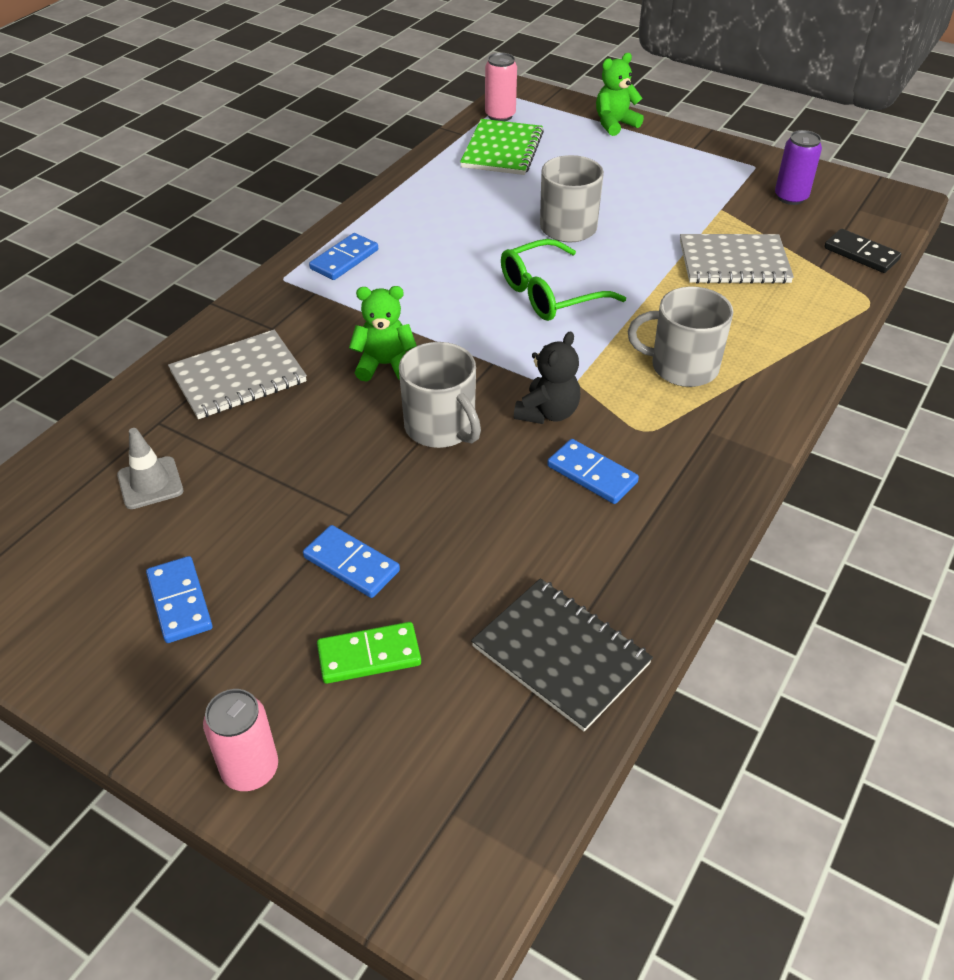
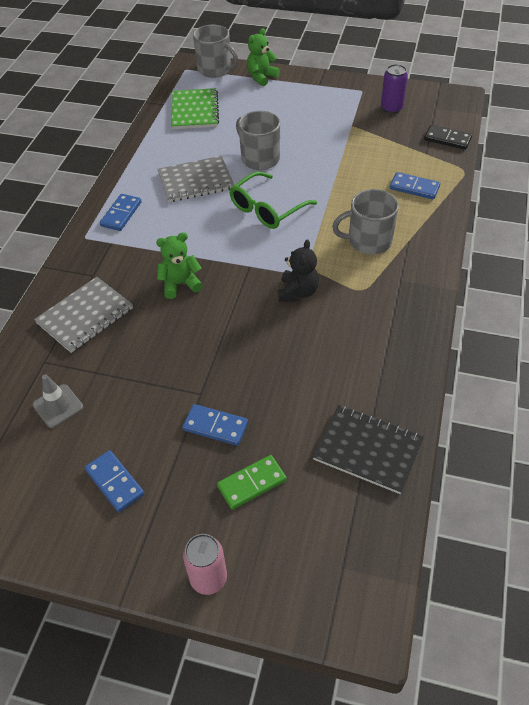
camera: 15 degrees left, 5 degrees up
grey mug [399,342,481,448] -> grey mug moved to [193,25,238,78]
pink can [485,53,517,121] -> none
blue domino [547,439,639,504] -> blue domino moved to [390,172,440,199]
grey notebook [680,234,794,284] -> grey notebook moved to [158,156,234,202]

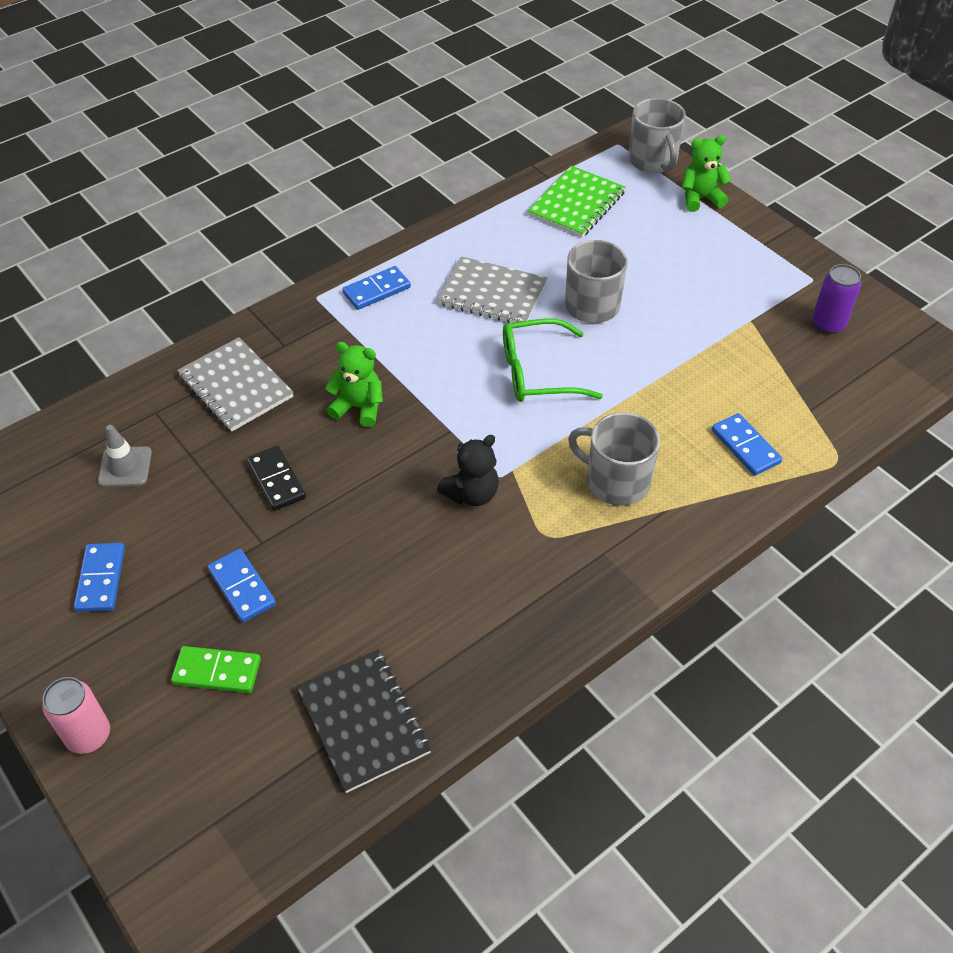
camera: 35 degrees right, 0 degrees up
grey notebook [34,277,133,353] -> grey notebook turned 60 degrees clockwise [177,337,294,432]
black domino [424,125,472,150] -> black domino moved to [246,445,306,511]

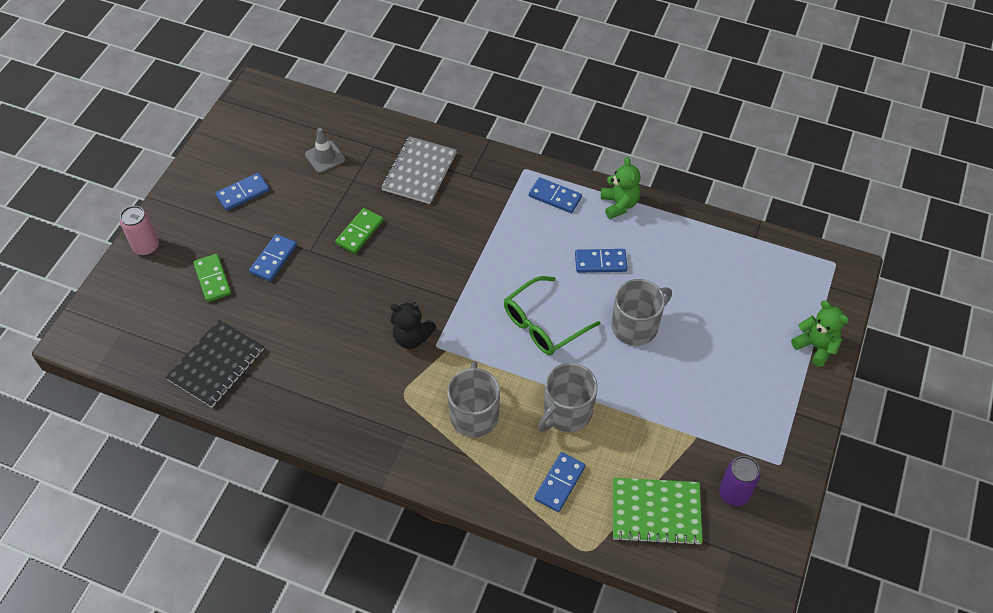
camera: 60 degrees right, 5 degrees up
black domino [246,445,306,511] -> green domino [335,208,383,254]
green teddy bear [325,342,383,427] -> green teddy bear moved to [601,157,641,219]
grey notebook [437,256,547,323] -> blue domino [575,249,628,273]
green glasses [503,318,603,402] -> green glasses turned 90 degrees counterclockwise [504,276,601,355]
green notebook [527,166,626,237] -> green notebook moved to [613,478,703,546]
grey mug [628,98,686,173] -> grey mug moved to [538,363,598,432]

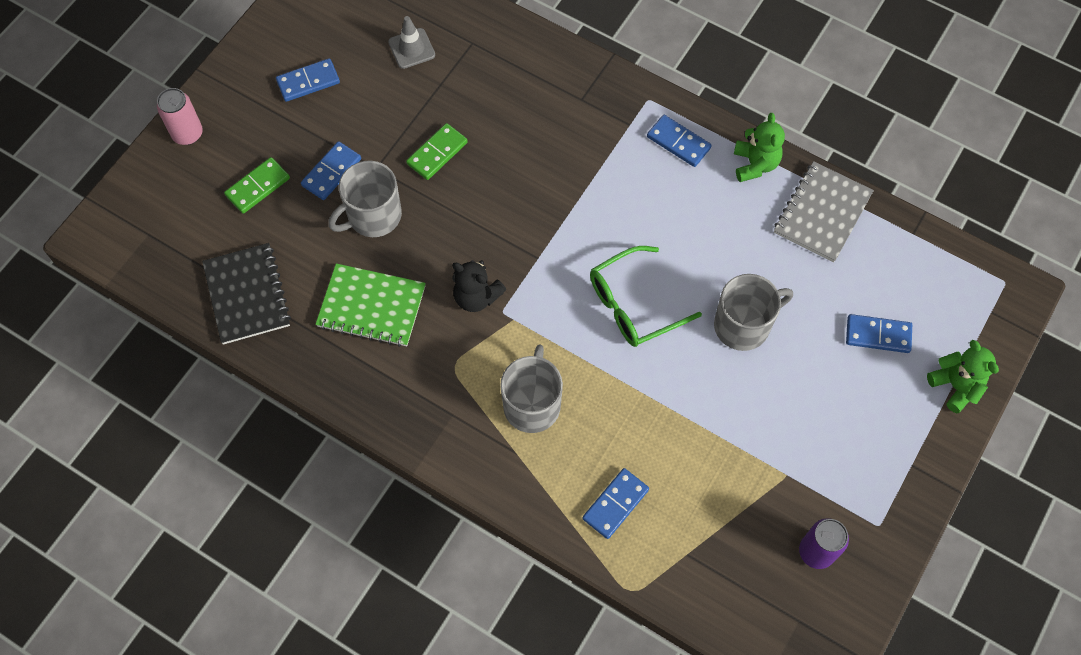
camera: 10 degrees right, 10 degrees up
black notebook [166,320,264,408] -> black notebook turned 60 degrees counterclockwise [202,243,291,344]
green domino [193,254,231,302] -> green domino turned 60 degrees clockwise [224,157,290,214]
grey notebook [381,136,457,204] -> grey notebook moved to [774,161,874,262]
grey mug [538,363,598,432] -> grey mug moved to [328,161,402,237]
blue domino [575,249,628,273] -> blue domino moved to [846,314,912,353]
green notebook [613,478,703,546] -> green notebook moved to [316,263,426,347]

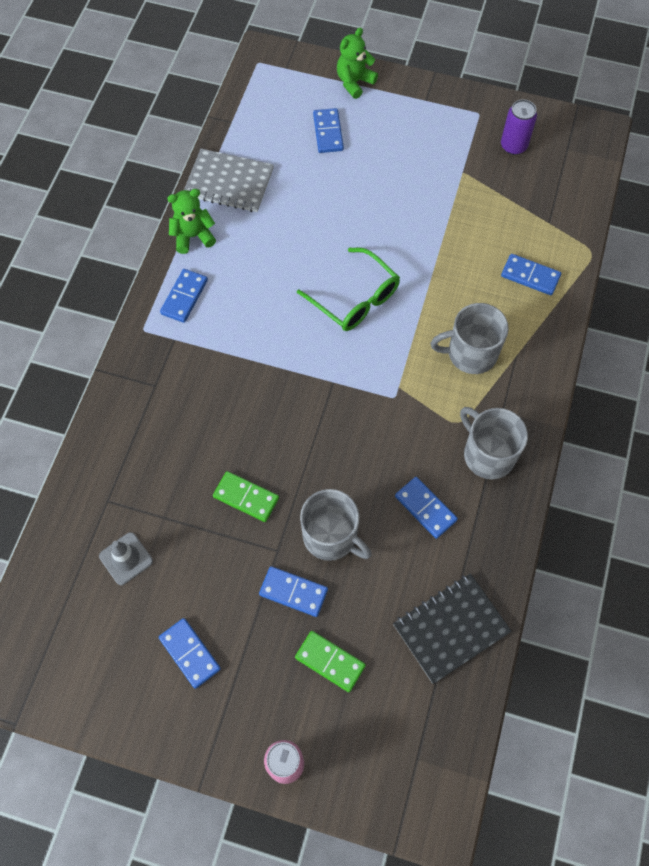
camera: 105 degrees left, 0 degrees up
green notebook [316,263,426,347] -> blue domino [395,477,458,539]
black teddy bear [452,260,506,312] -> none
grey mug [714,274,793,351] -> grey mug moved to [460,407,528,479]

